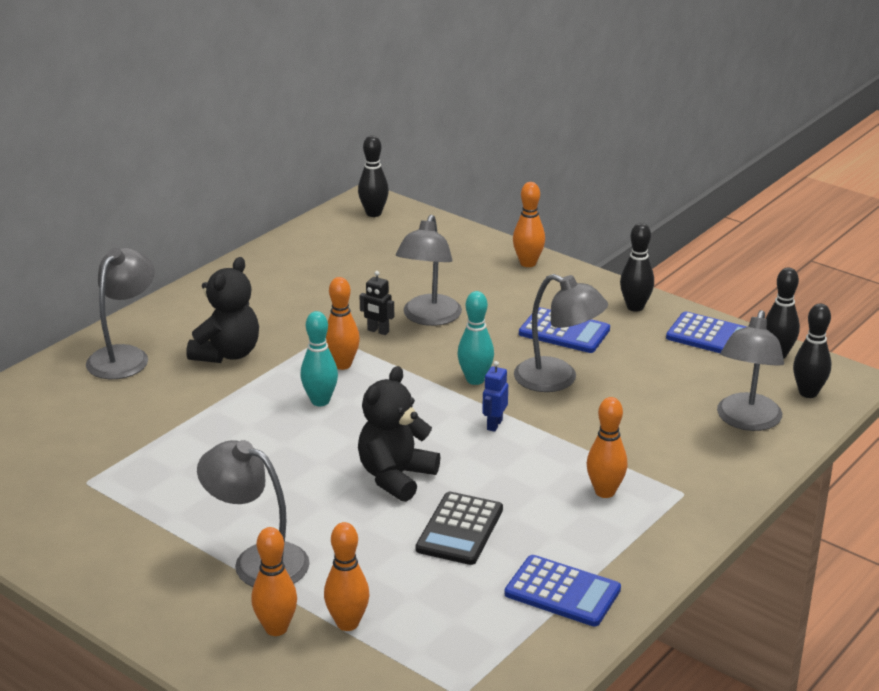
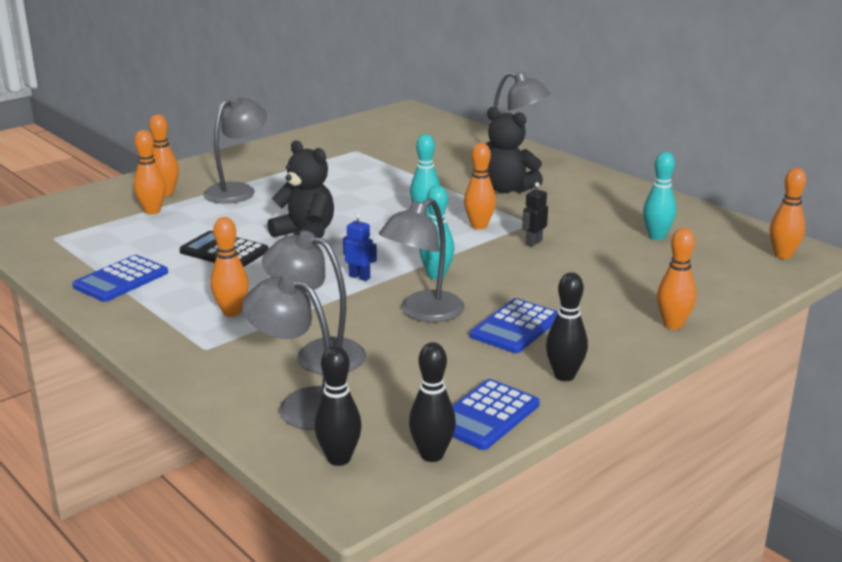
camera: 100 degrees right, 5 degrees down
black bowling pin [358,135,389,217] -> orange bowling pin [770,168,806,259]
grey lamp [396,215,462,326] -> grey lamp moved to [262,231,366,375]
none -> turquoise bowling pin [643,152,676,240]

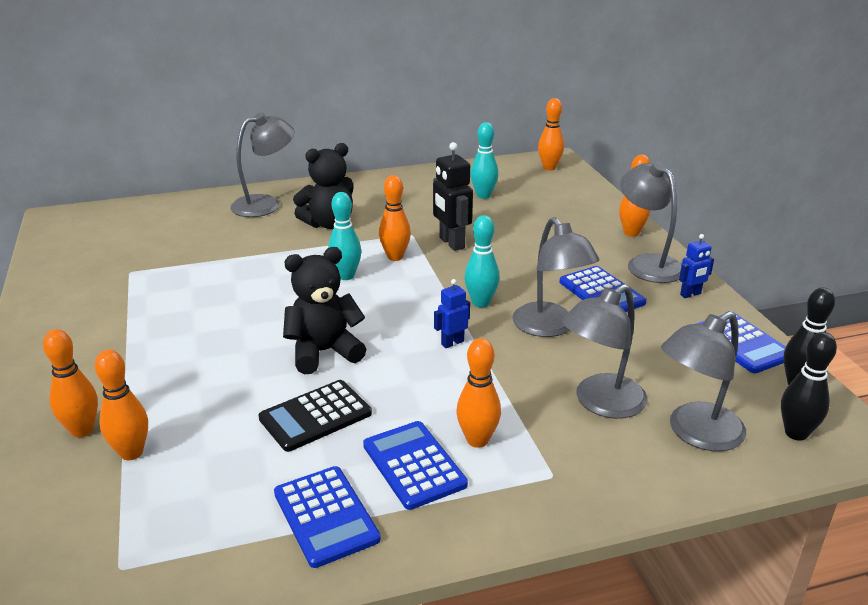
camera: 65 degrees left, 5 degrees up
grey lamp [203,94,267,204] -> grey lamp moved to [620,161,682,283]
black robot [522,182,548,247] -> black robot [433,142,473,251], size x1.74
black bowling pin [546,272,588,381] -> blue robot [679,234,714,298]
none -> blue calculator [363,421,468,510]

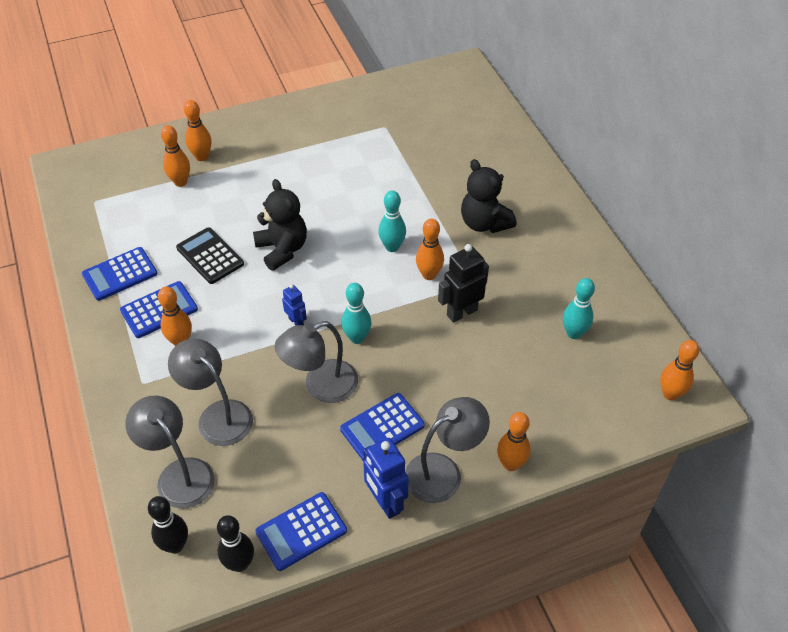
camera: 85 degrees right, 20 degrees up
grey lamp [230,112,294,217] -> none
blue robot [679,234,714,298] -> blue robot [363,438,409,519], size x1.74

